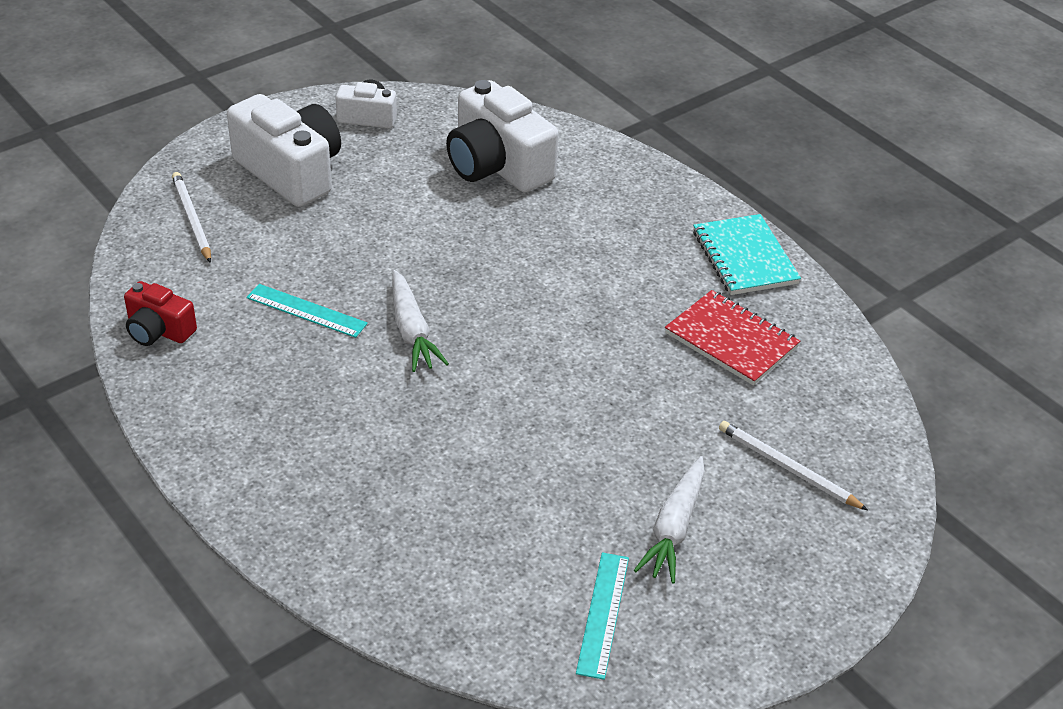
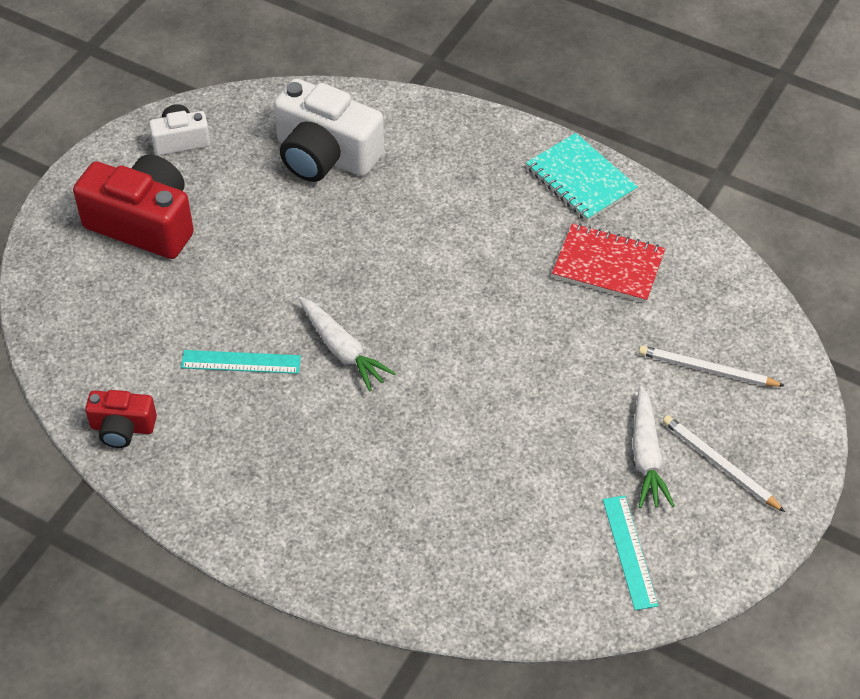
camera: 20 degrees left, 10 degrees up
white pencil [172,172,211,263] -> white pencil moved to [663,415,785,512]
white camera [227,94,341,207] -> red camera [73,154,194,259]

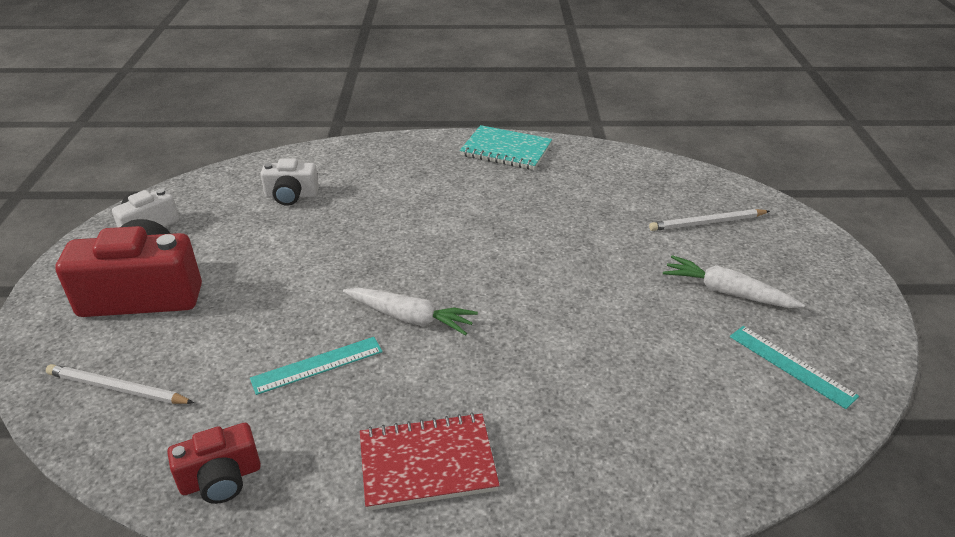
camera: 30 degrees left, 15 degrees down
white camera [274,78,384,182] -> white camera [260,158,319,206], size x0.54
red notebook [552,223,665,303] -> red notebook moved to [360,412,500,511]
white carrot [632,386,675,508] -> white carrot turned 150 degrees clockwise [663,255,805,308]
white pencil [663,415,785,512] -> white pencil moved to [46,364,194,404]

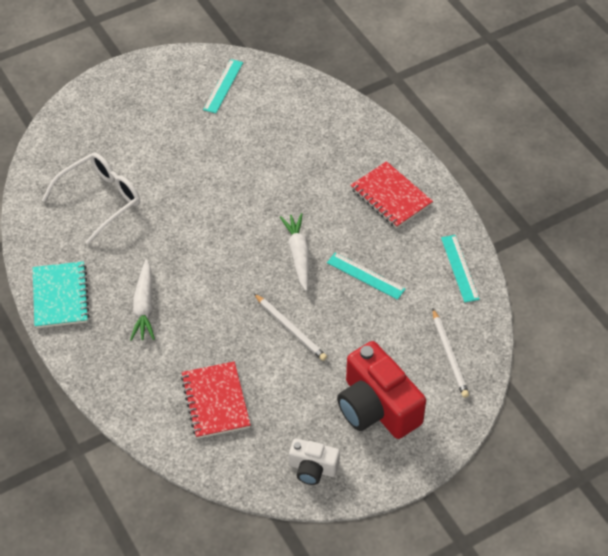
camera: 120 degrees left, 15 degrees up
red camera [167,423,261,504] -> turquoise ruler [441,235,479,303]
white camera [260,158,319,206] -> red notebook [181,361,251,439]
white pencil [649,209,770,231] -> white pencil moved to [254,294,327,361]
white carrot [663,255,805,308] -> white carrot moved to [130,259,155,341]
none -> white glasses [42,153,140,244]

